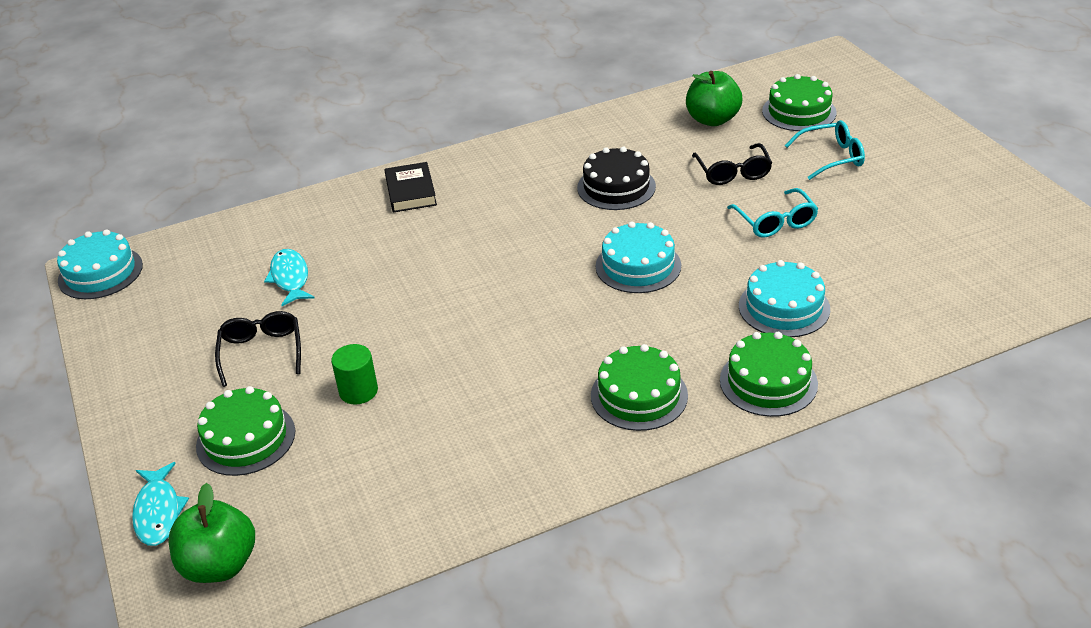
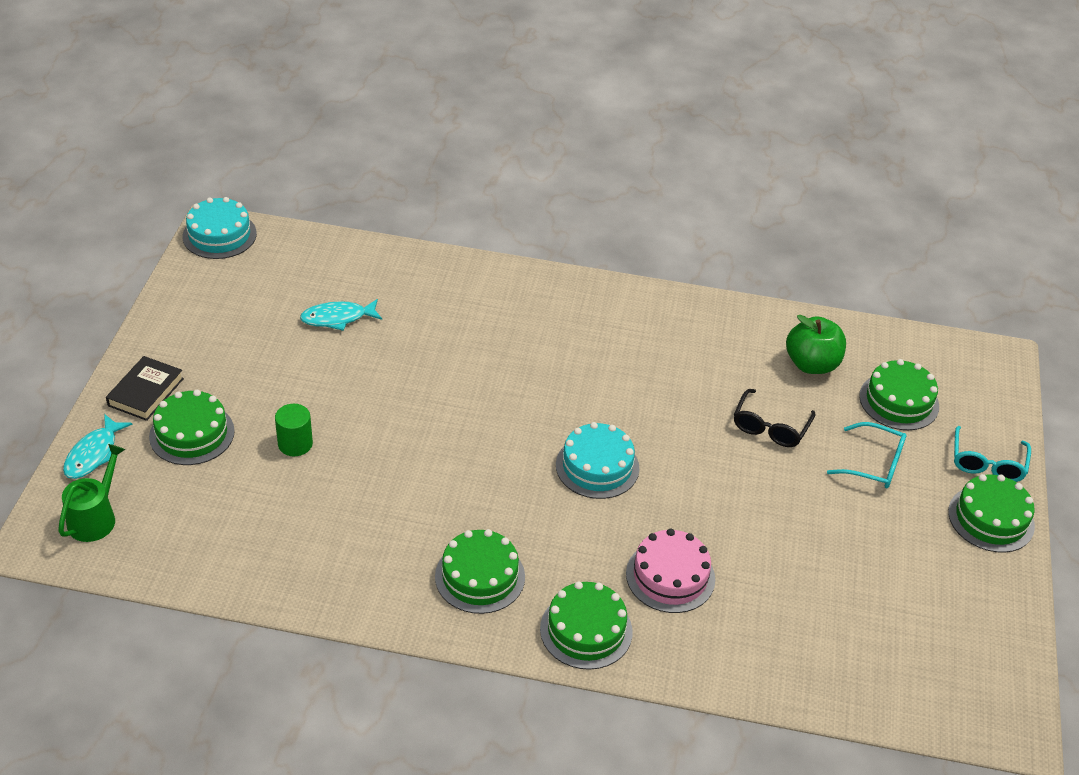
camera: 30 degrees right, 5 degrees up
green apple [169,483,255,583] -> green watering can [58,444,126,542]
black glasses [215,311,301,387] -> none
turquoise fish [264,249,315,306] -> turquoise fish turned 120 degrees counterclockwise [300,299,382,331]
black book [385,162,437,213] -> black book moved to [106,356,184,421]
black cake [577,147,656,210] -> none
turquoise glasses [727,188,818,238] -> turquoise glasses moved to [954,426,1031,482]
turquoise cake [739,260,830,337] -> pink cake [626,529,715,613]
none -> green cake [948,474,1035,553]

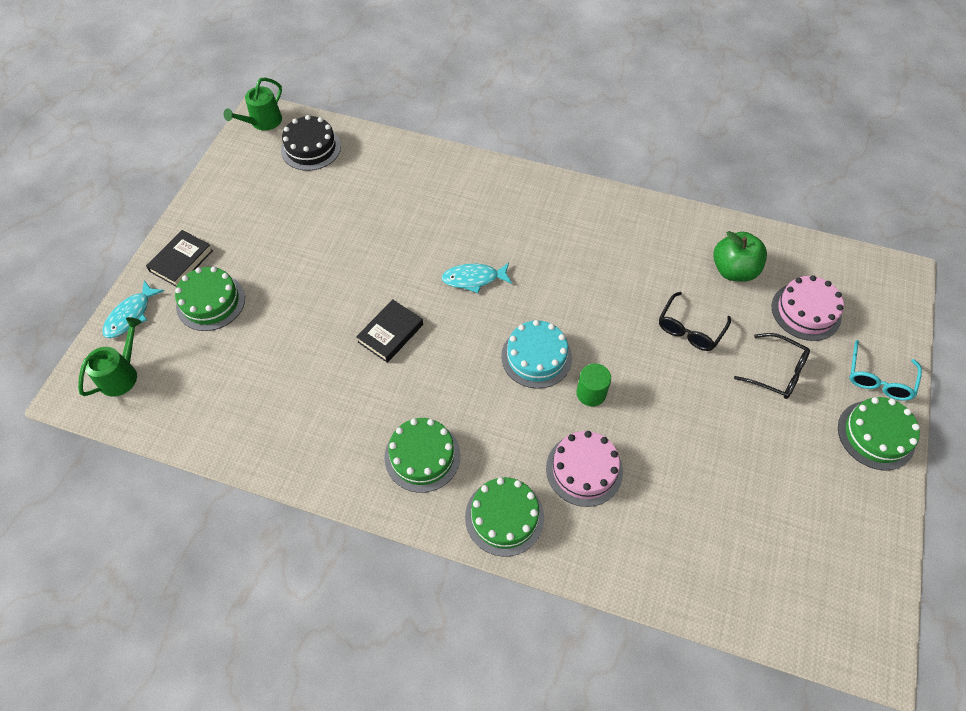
camera: 10 degrees right, 15 degrees up
turquoise cake [183,197,257,259] -> green watering can [224,77,282,131]
green cylinder [275,404,313,456] -> green cylinder moved to [576,363,611,406]
turquoise fish [300,299,382,331] -> turquoise fish moved to [442,263,512,293]
turquoise glasses [827,422,906,488] -> black glasses [734,333,810,399]
green cake [859,359,939,430] -> pink cake [772,275,844,341]
none -> black cake [281,115,341,171]
none -> black book [356,299,423,363]

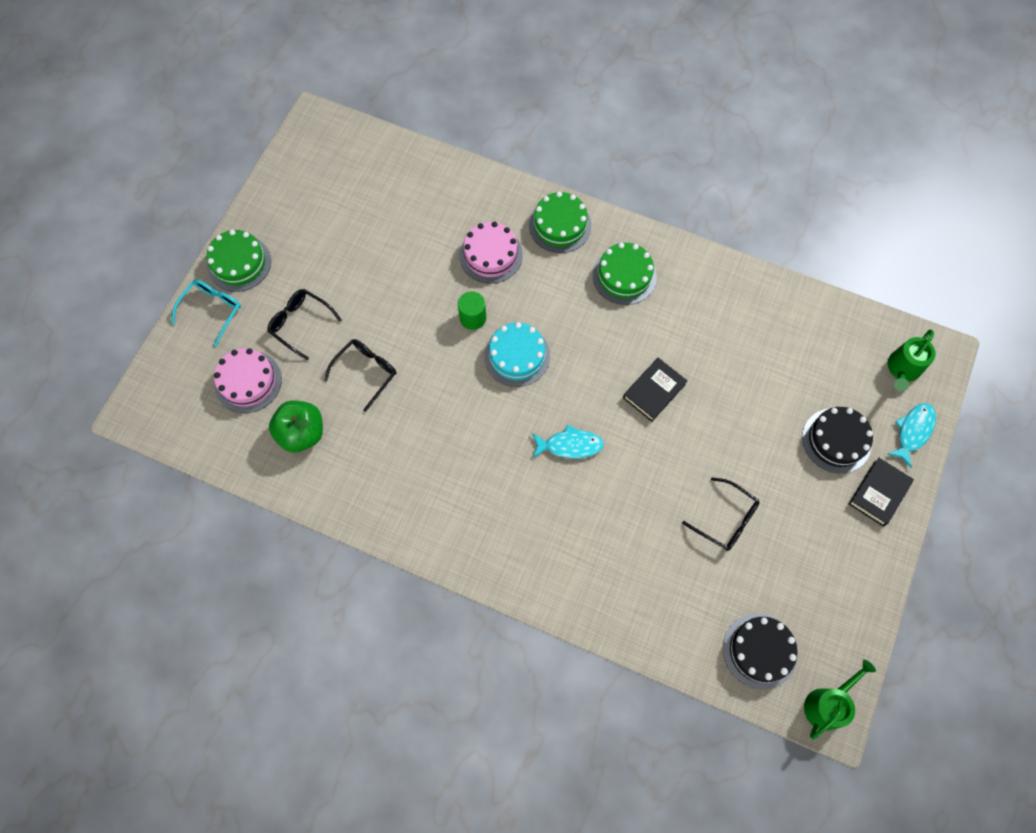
camera: 175 degrees left, 10 degrees up
green cake [175,267,245,331] -> black cake [802,407,873,473]
none -> black glasses [682,477,760,551]

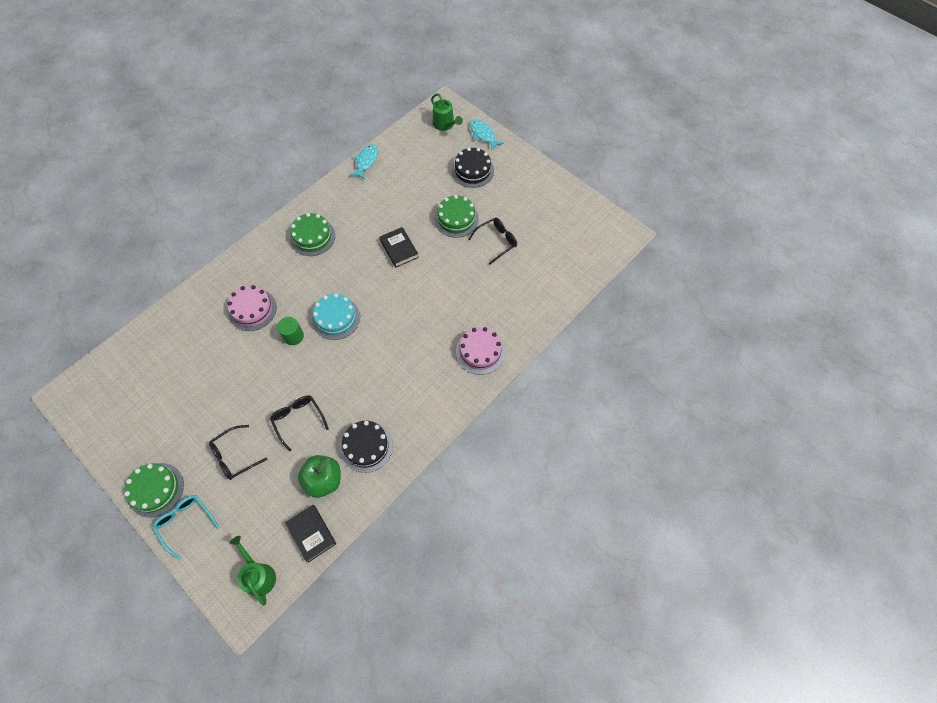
camera: 70 degrees left, 5 degrees down
pink cake [214,348,282,413] -> pink cake moved to [456,327,505,375]
green cake [529,192,591,253] -> green cake moved to [434,195,479,238]
turquoise fish [532,424,604,459] -> turquoise fish moved to [350,144,378,180]
black cake [723,613,798,690] -> black cake moved to [340,421,393,473]
green watering can [804,660,876,739] -> green watering can moved to [230,536,276,606]
black book [849,458,914,527] -> black book moved to [285,505,336,563]

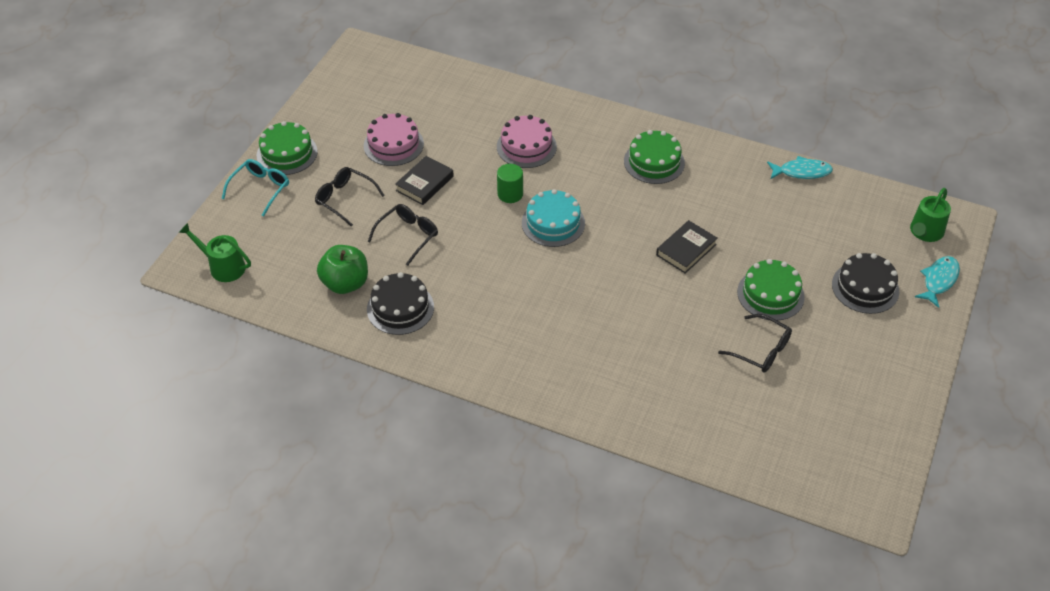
camera: 70 degrees right, 15 degrees down
green watering can [230,536,276,606] -> green watering can turned 105 degrees counterclockwise [179,223,251,282]
black book [285,505,336,563] -> black book moved to [395,156,454,205]
pink cake [456,327,505,375] -> pink cake moved to [364,113,424,166]

